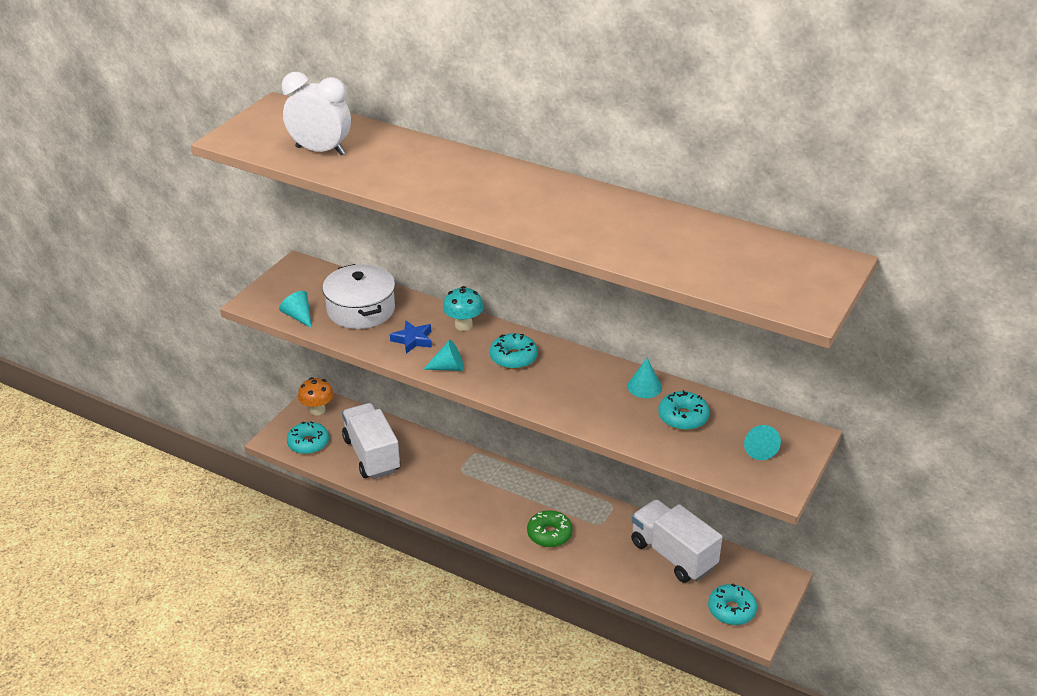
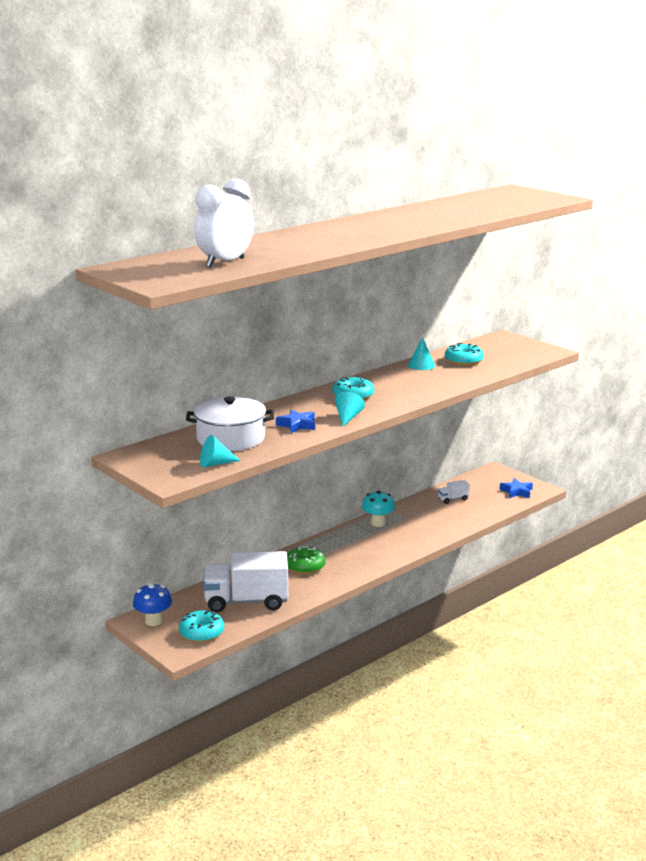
camera: 70 degrees left, 15 degrees down
orange mushroom [298,377,334,415] -> blue mushroom [133,583,172,626]
turquoise mushroom [443,286,484,331] -> turquoise mushroom moved to [362,490,395,527]
green donut [527,510,572,547] -> green donut moved to [287,546,326,574]
white truck [631,499,722,583] -> white truck [438,480,470,504], size x0.43
turquoise donut [708,584,757,625] -> blue star [500,478,533,498]
turquoise cone [744,425,781,460] -> none

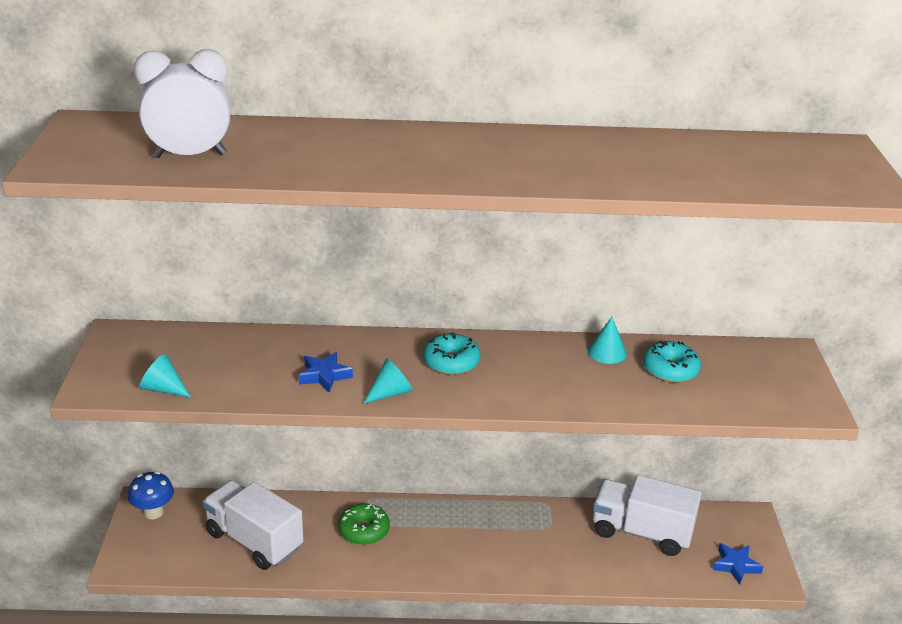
camera: 40 degrees right, 10 degrees up
turquoise donut [179,610,224,643] -> none
white pot [186,397,274,451] -> none
turquoise mushroom [362,490,395,527] -> none
white truck [438,480,470,504] -> white truck [593,475,702,556], size x2.34

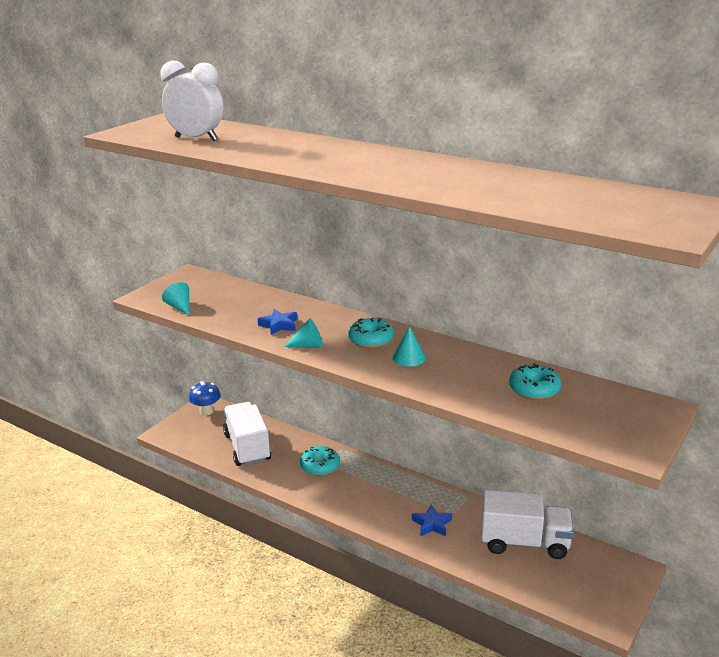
camera: 35 degrees right, 5 degrees down
green donut [338,503,390,545] -> turquoise donut [300,446,340,476]
turquoise cone [588,317,627,364] -> turquoise cone moved to [393,326,426,367]
white truck [593,475,702,556] -> white truck turned 135 degrees clockwise [481,490,574,559]
blue star [713,543,763,585] -> blue star moved to [412,504,452,536]

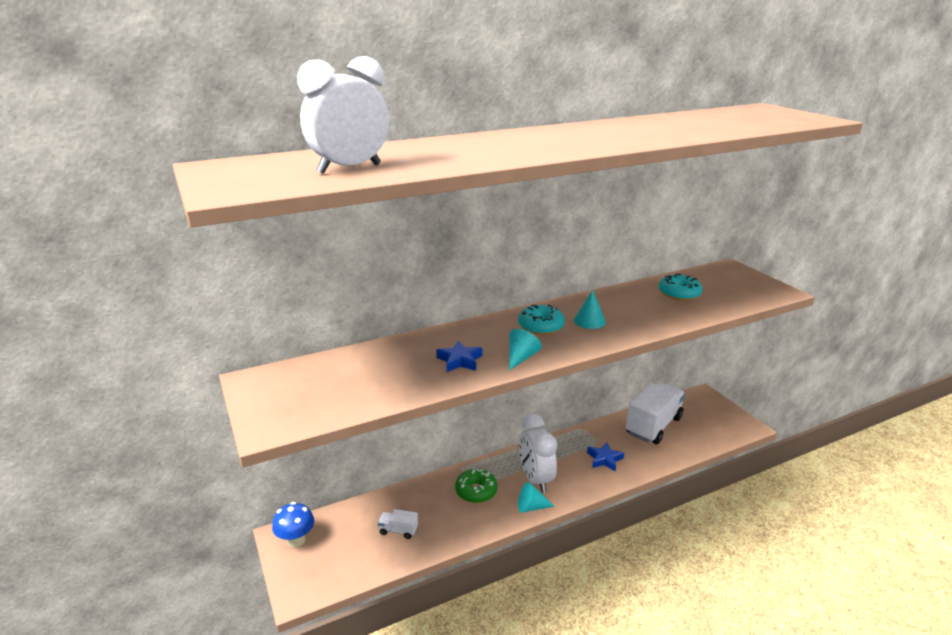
camera: 60 degrees left, 0 degrees up
turquoise cone [162,282,189,315] -> turquoise cone moved to [518,482,554,513]
white truck [223,402,271,466] -> white truck [378,509,418,539], size x0.43
turquoise donut [300,446,340,476] -> green donut [455,469,497,503]
none -> white clock [519,414,557,493]

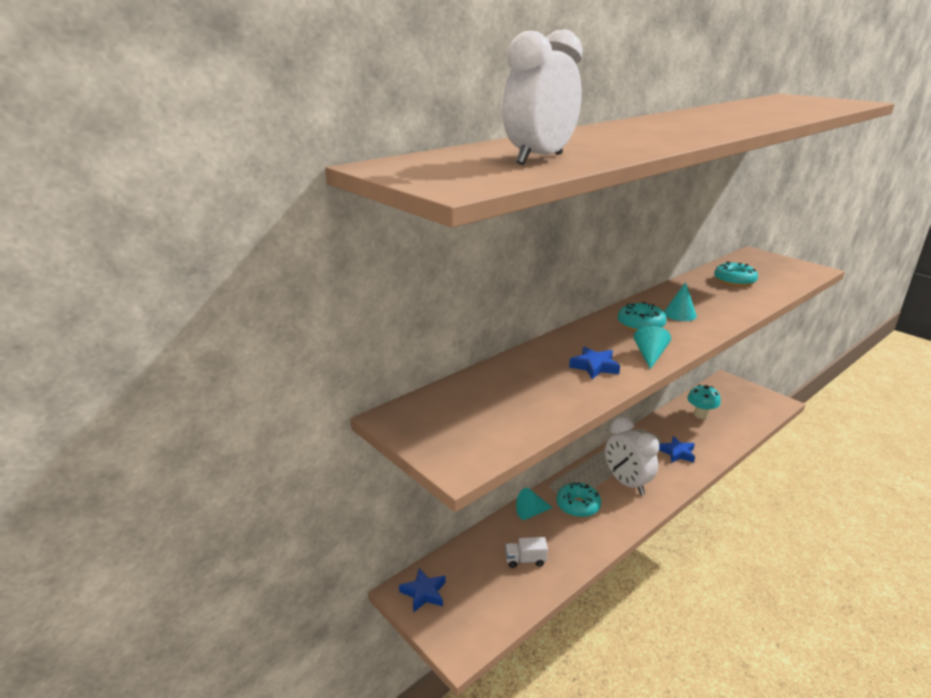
camera: 15 degrees left, 0 degrees up
blue mushroom [272,502,314,547] -> blue star [399,568,446,613]
green donut [455,469,497,503] -> turquoise donut [557,482,601,518]
turquoise cone [518,482,554,513] -> turquoise cone moved to [516,488,553,520]
white truck [626,383,685,444] -> turquoise mushroom [687,385,721,419]

